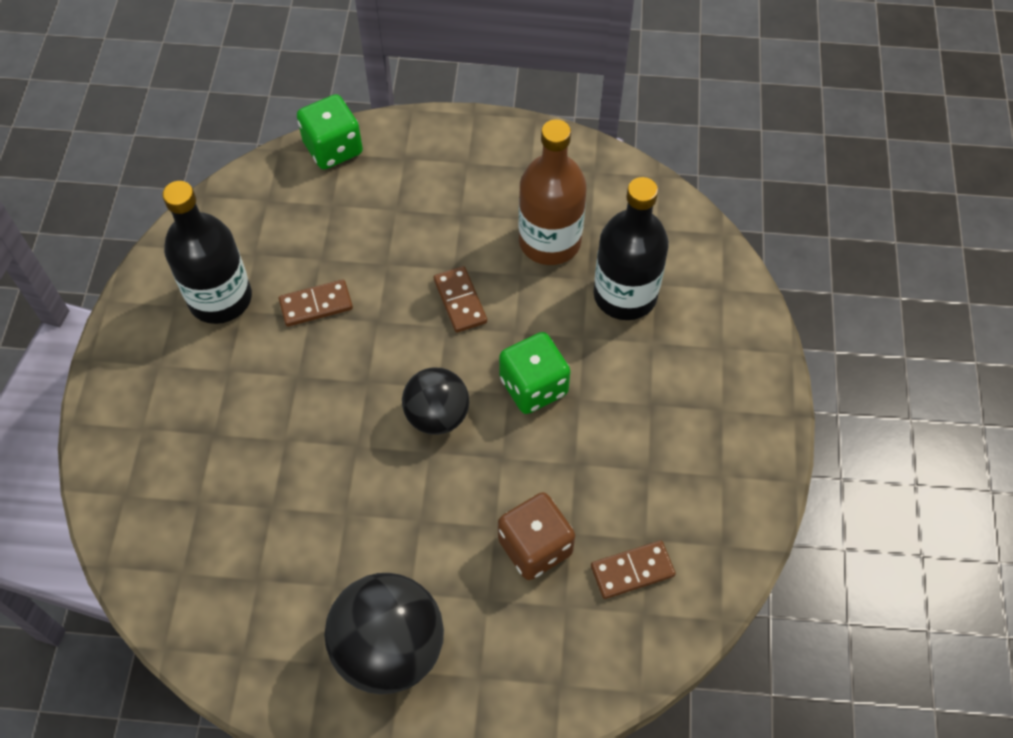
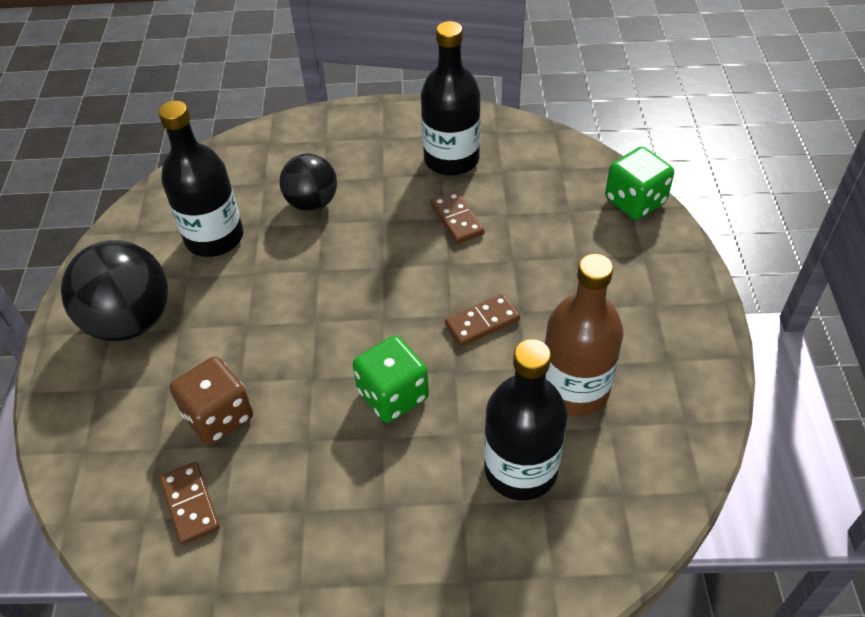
camera: 85 degrees right, 10 degrees down
black ball [402,368,469,435] -> black ball moved to [280,153,337,211]
none -> black bottle [158,101,243,257]

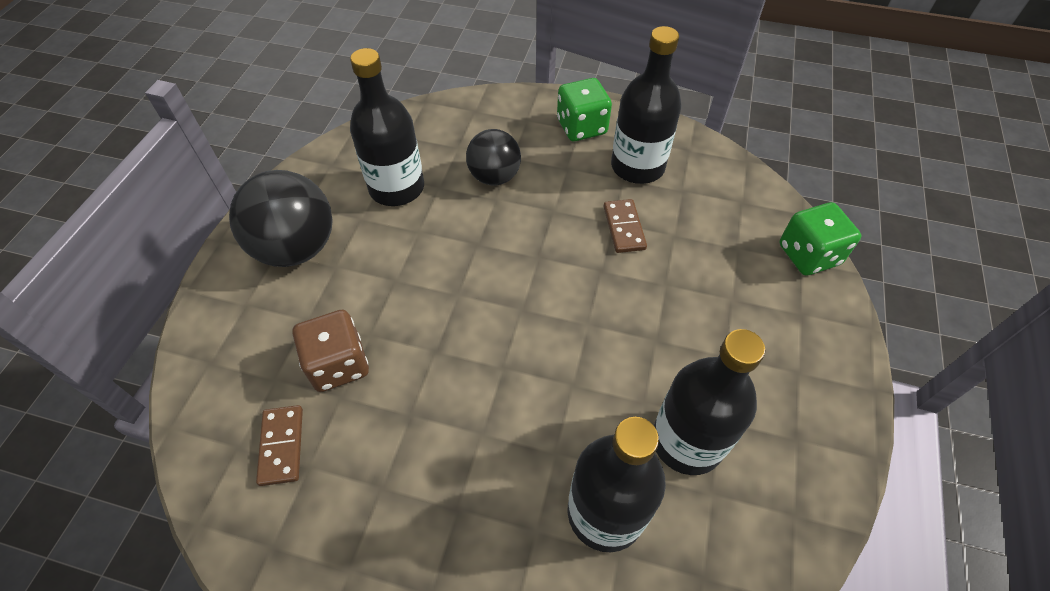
camera: 15 degrees right, 5 degrees up
green dice [353,335,429,423] -> green dice moved to [557,78,612,141]
brown domino [445,294,520,346] -> none
brown bottle [544,254,623,416] -> black bottle [654,329,765,475]

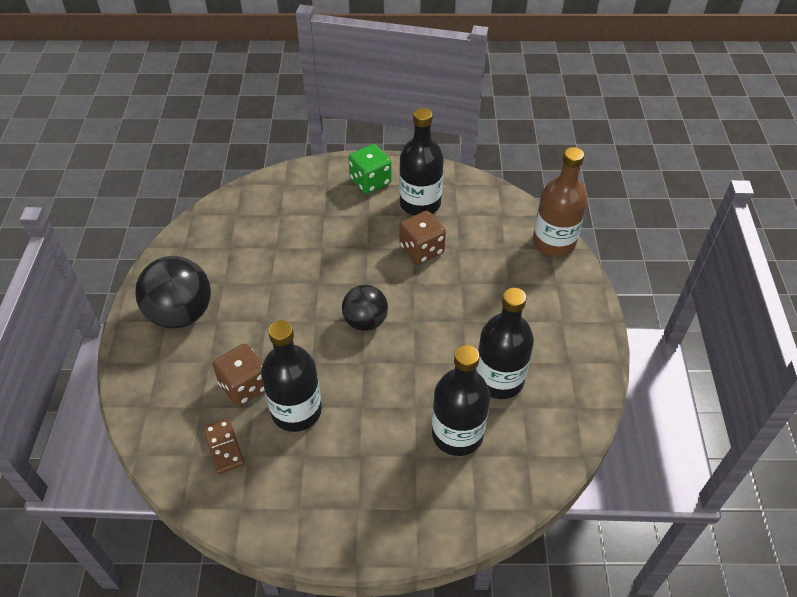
camera: 15 degrees left, 5 degrees down
black bottle [350,48,424,206] -> black bottle moved to [261,320,322,432]
black ball [466,129,521,186] -> black ball moved to [342,285,388,331]
brown domino [604,199,647,253] -> brown dice [399,211,446,264]
green dice [779,202,861,276] -> brown bottle [533,147,587,257]

